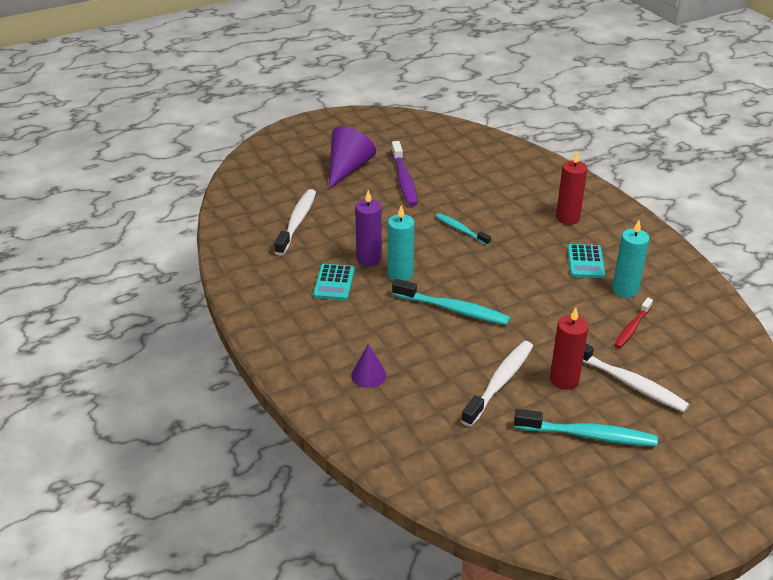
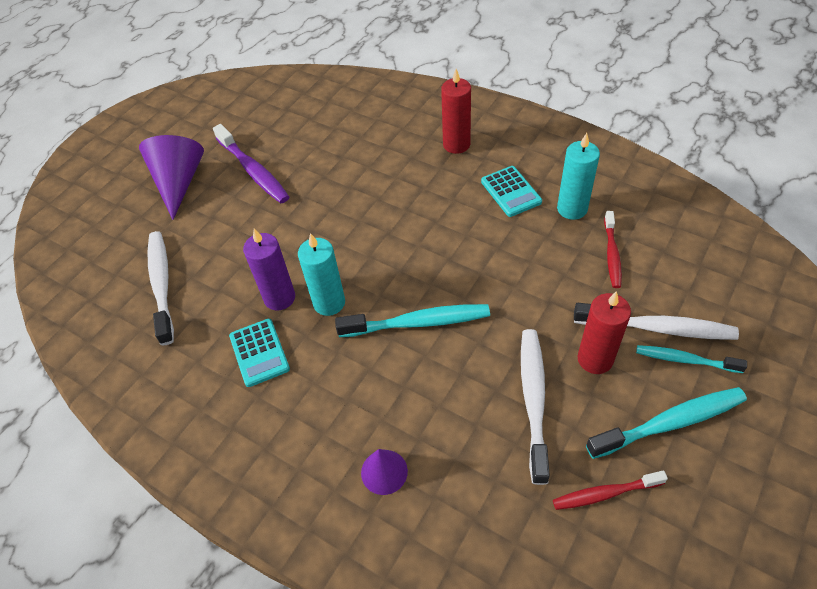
camera: 25 degrees left, 15 degrees up
turquoise toothbrush [435,213,491,246] -> turquoise toothbrush moved to [636,345,747,373]
none -> red toothbrush [553,471,668,510]

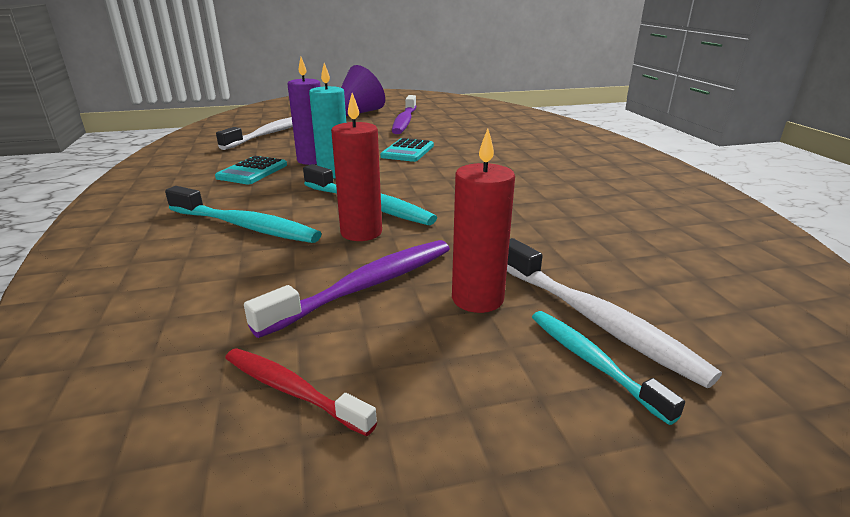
camera: 40 degrees right, 25 degrees down
purple cone [361,449,408,495] -> none
red candle [441,69,471,154] -> red candle moved to [331,93,382,241]
turquoise calculator [481,166,542,217] -> turquoise calculator moved to [380,138,434,162]
white toothbrush [521,329,550,485] -> purple toothbrush [244,240,450,338]
turquoise candle [557,133,600,220] -> none
turquoise toothbrush [586,387,747,459] -> turquoise toothbrush moved to [165,186,322,243]
red toothbrush [604,211,622,288] -> none

